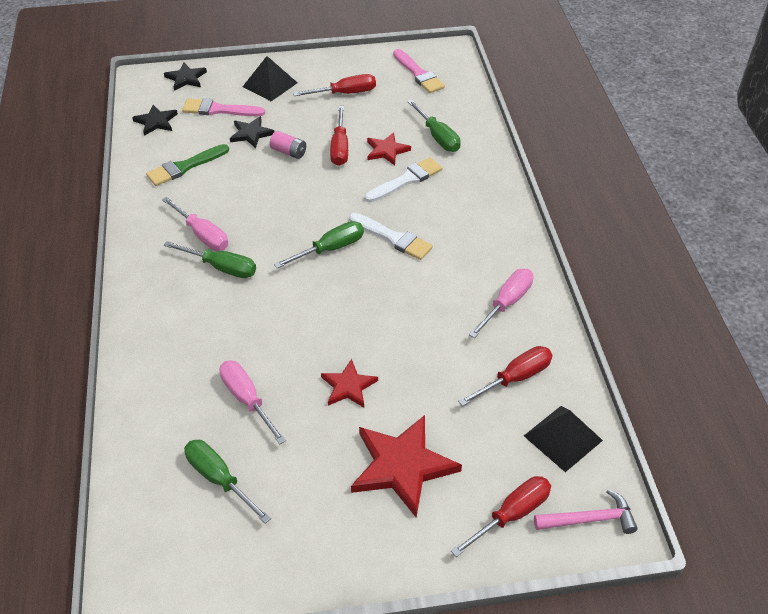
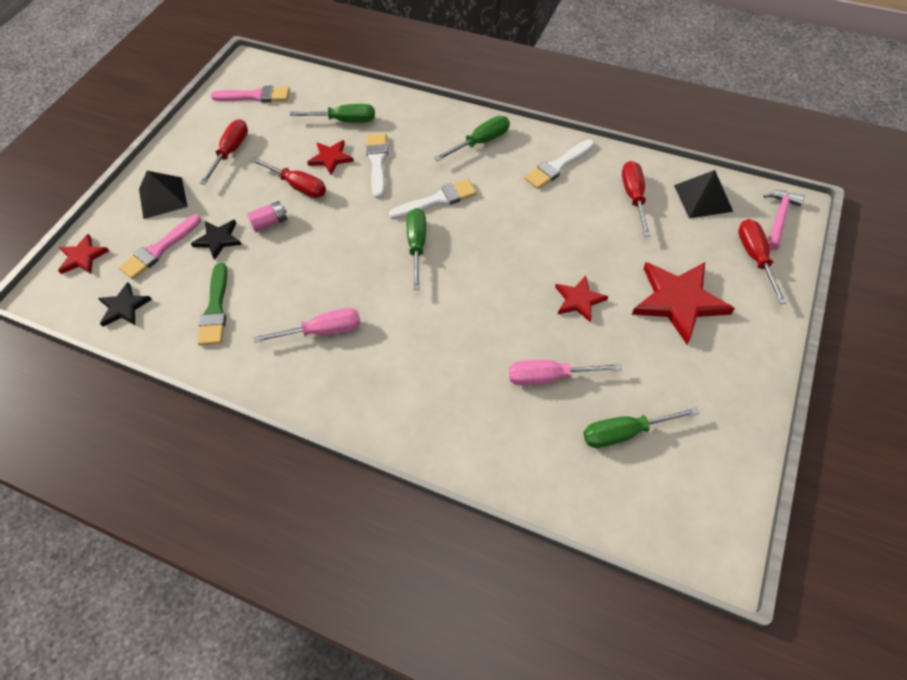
camera: 55 degrees left, 10 degrees up
black star [164,63,207,91] -> red star [58,234,109,274]
green screwdriver [164,241,256,278] -> green screwdriver moved to [434,116,510,161]
pink screwdriver [469,269,534,338] -> white brush [524,139,595,189]

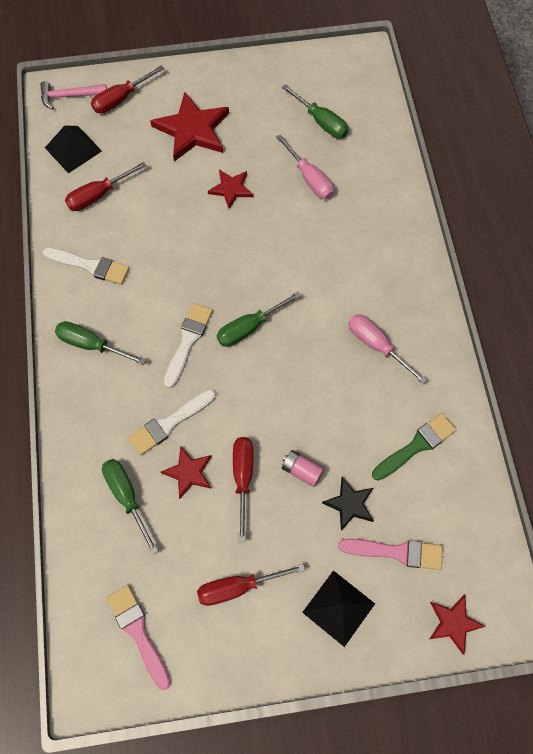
camera: 125 degrees left, 10 degrees up
black star [98,282,152,327] -> none
white brush [389,179,477,219] -> white brush turned 75 degrees clockwise [164,303,213,388]

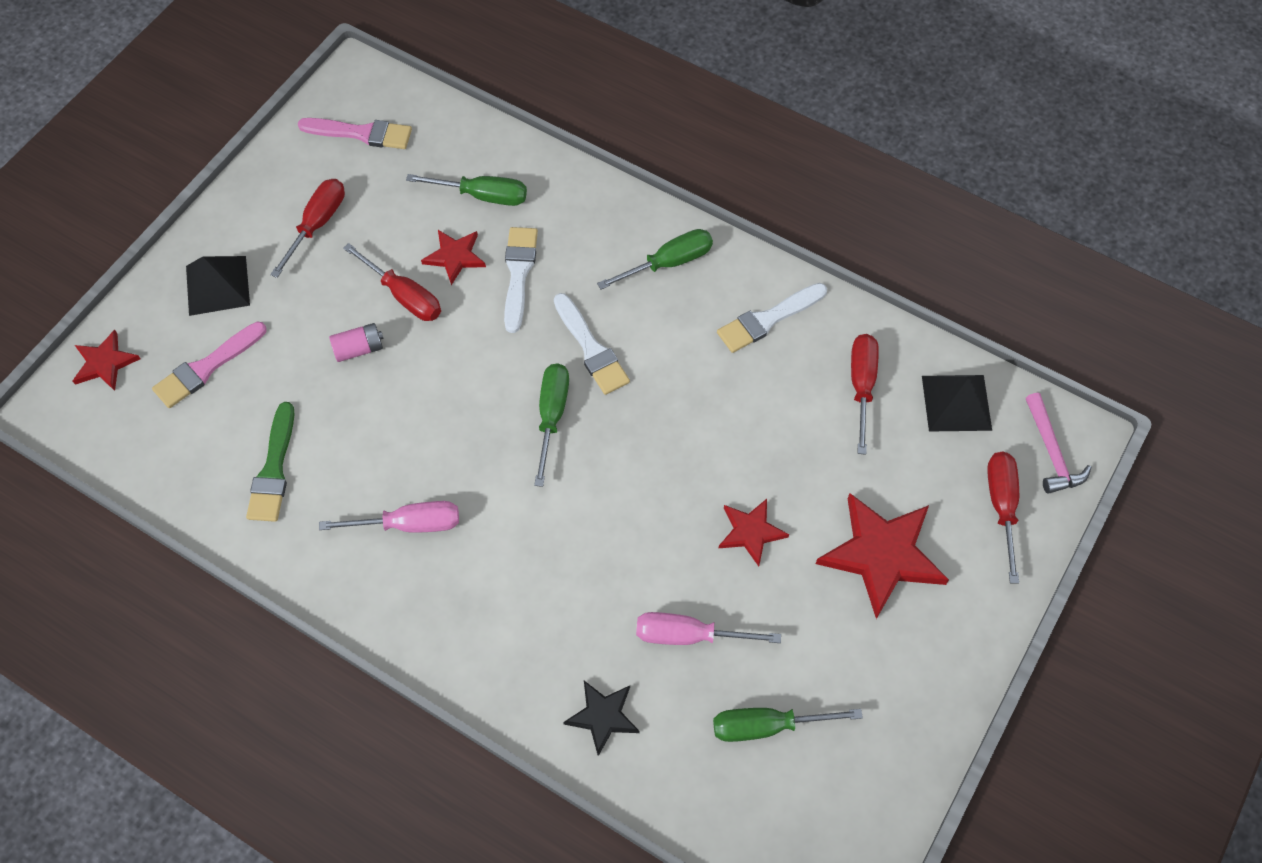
camera: 130 degrees right, 5 degrees down
pink hammer [40,81,107,110] -> pink hammer turned 135 degrees clockwise [1026,393,1092,494]
black star [322,477,374,531] -> black star moved to [563,681,640,756]

